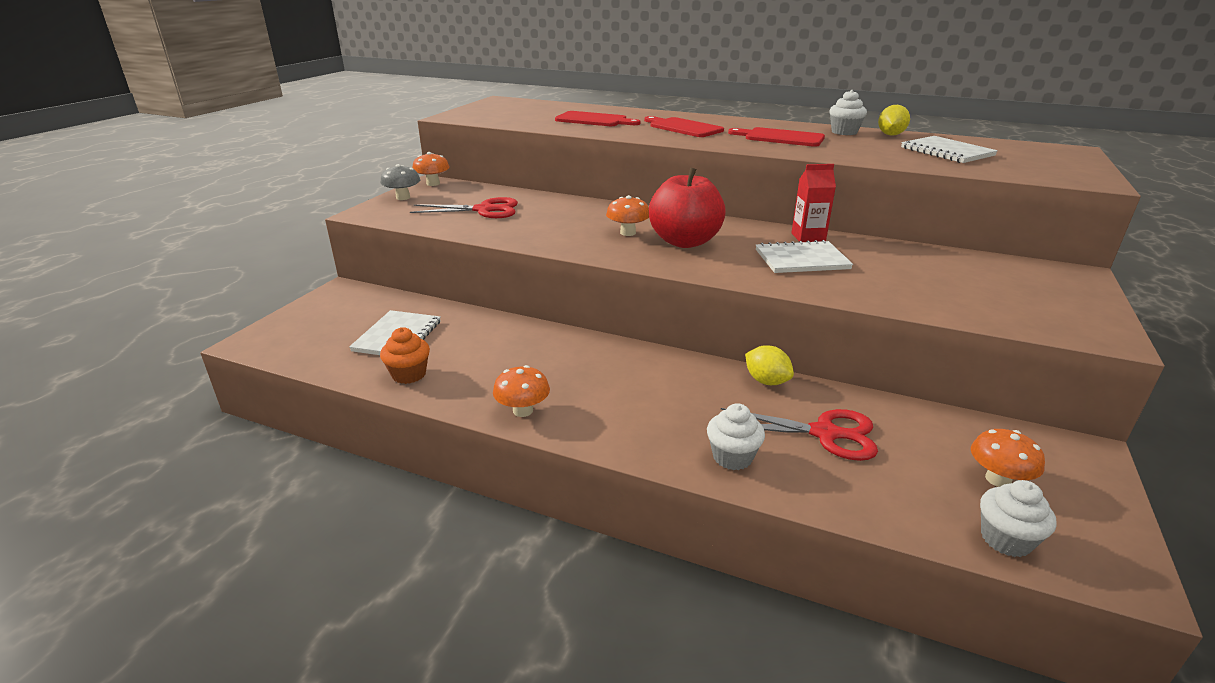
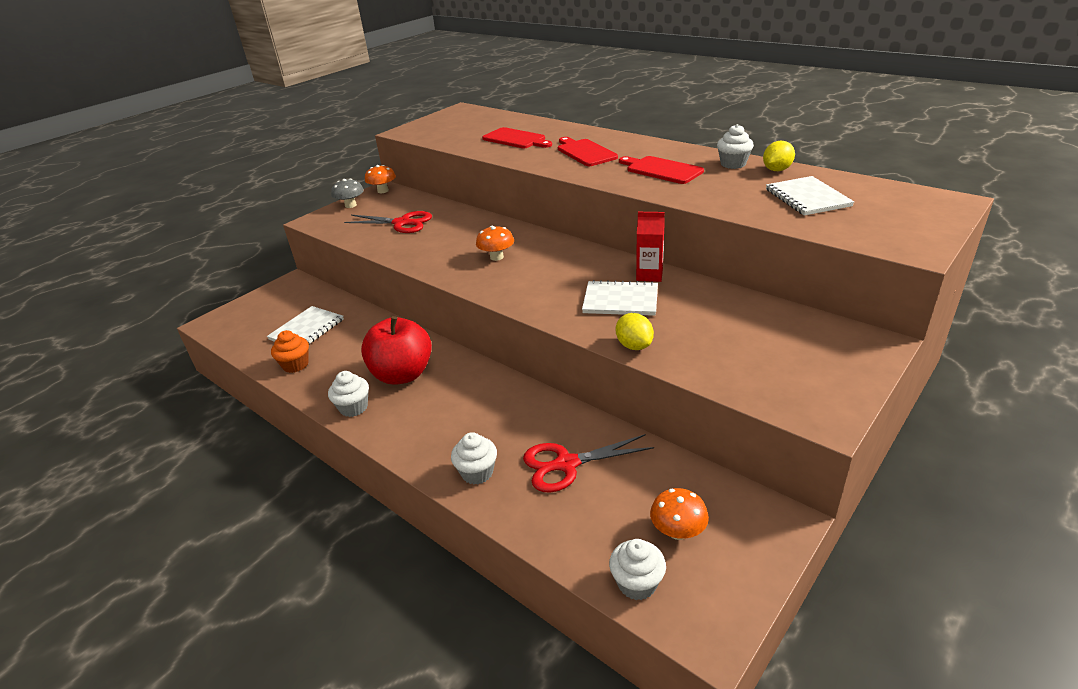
camera: 20 degrees right, 5 degrees up
orange mushroom [493,365,550,417] -> white cupcake [328,371,369,417]
red apple [649,167,726,248] -> red apple moved to [361,316,432,385]
red scissors [721,408,878,461] -> red scissors turned 135 degrees clockwise [523,434,654,492]
yellow lemon [745,345,794,385] -> yellow lemon moved to [616,313,654,350]

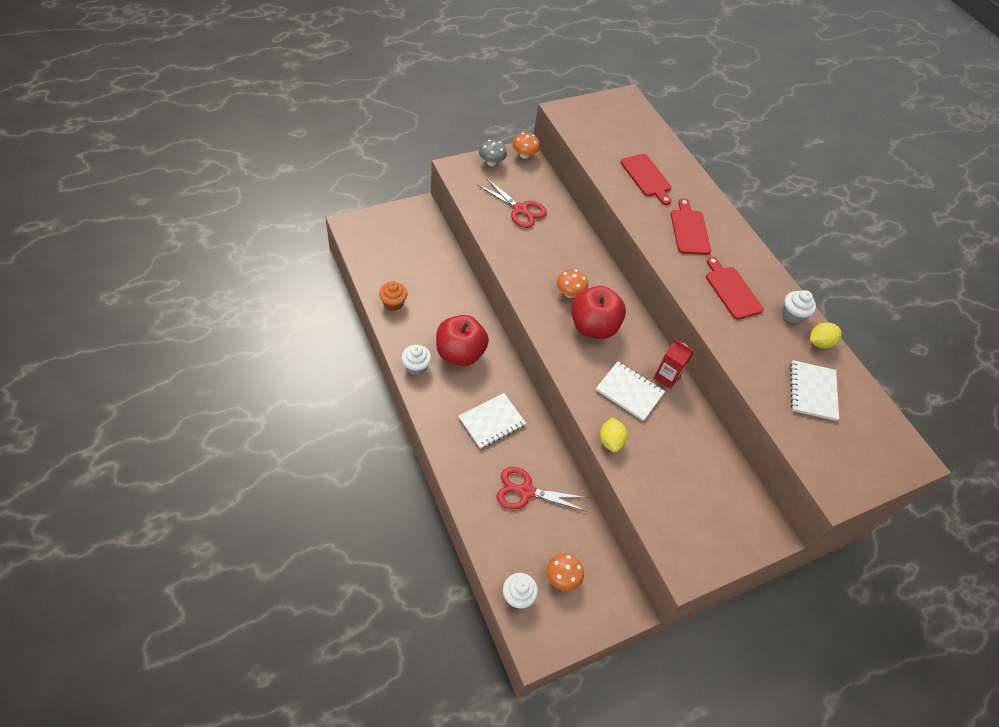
camera: 15 degrees right, 20 degrees up
white notebook [267,306,344,345] -> white notebook moved to [459,393,526,449]
white cupcake [451,432,497,484] -> none
none -> red apple [571,286,626,339]

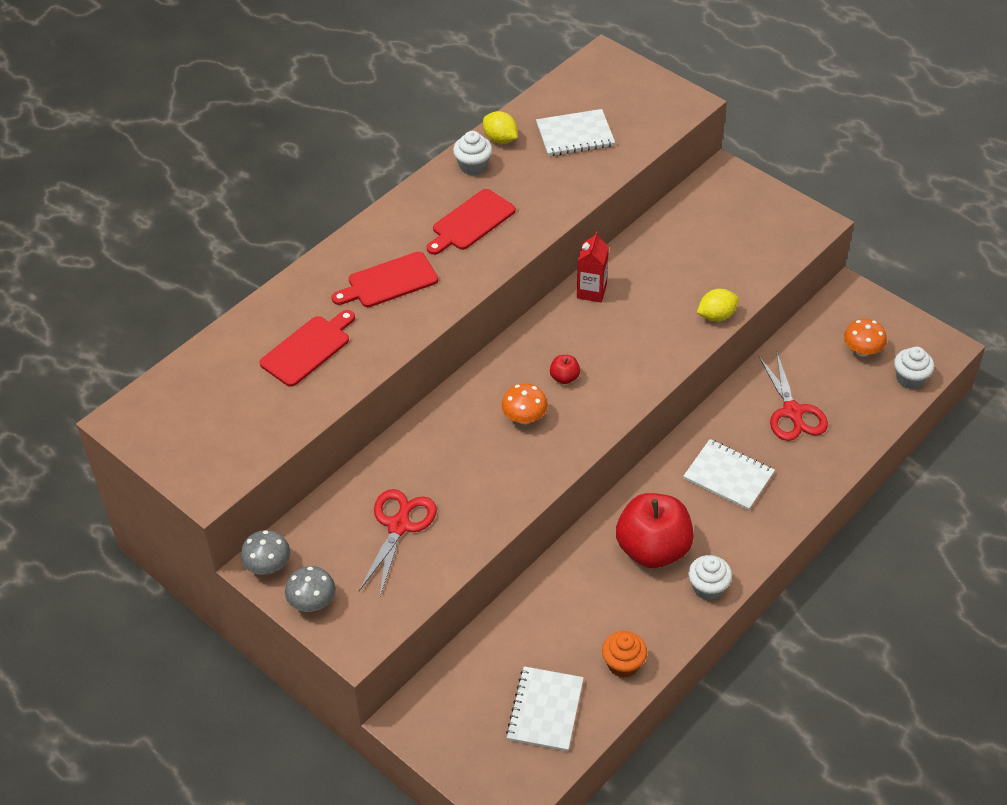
camera: 105 degrees left, 5 degrees down
orange mushroom [512,133,540,159] -> grey mushroom [241,530,290,575]
red apple [571,286,626,339] -> red apple [550,355,580,384], size x0.41
white notebook [596,361,665,421] -> white notebook moved to [506,666,584,751]

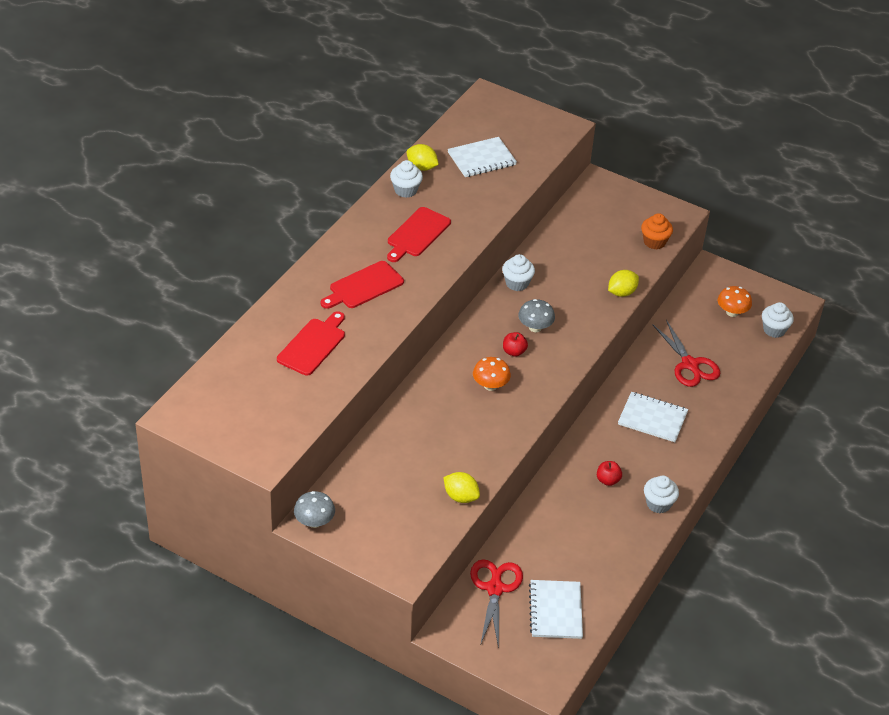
camera: 15 degrees left, 5 degrees down
grey mushroom [285,566,336,612] -> grey mushroom moved to [518,299,555,332]
red scissors [359,489,437,596] -> red scissors moved to [470,559,523,648]
red carton [577,231,609,302] -> white cupcake [502,254,535,291]
orange cupcake [602,631,647,678] -> orange cupcake moved to [641,213,673,249]
red apple [616,493,694,568] -> red apple [597,461,622,486], size x0.41
none -> yellow lemon [443,472,480,503]

